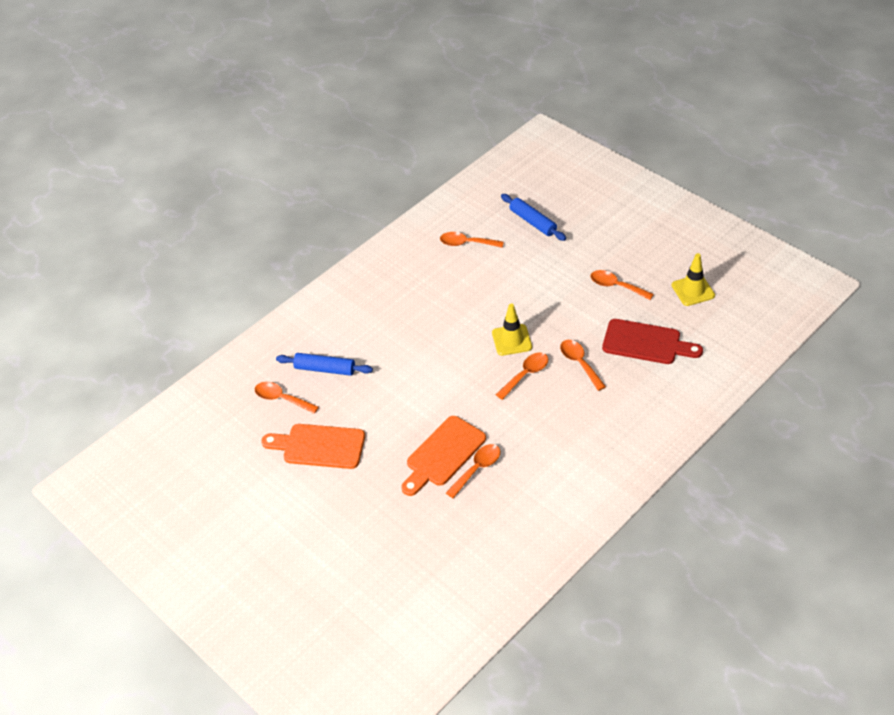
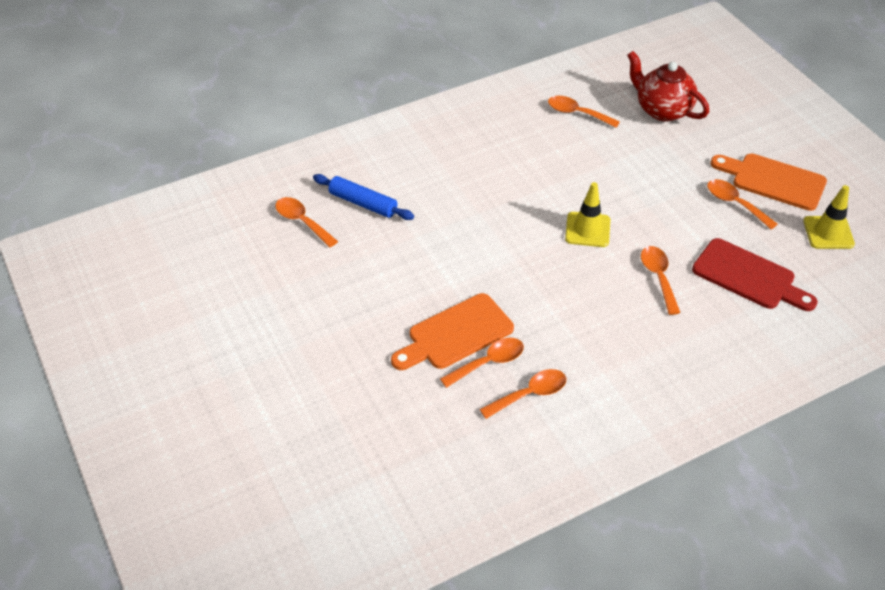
camera: 15 degrees right, 0 degrees up
orange cutting board [261,424,365,469] -> orange cutting board moved to [710,154,827,211]
orange spoon [496,352,548,400] -> orange spoon moved to [480,369,566,419]
blue rolling pin [501,194,566,241] -> red teapot [627,51,709,122]

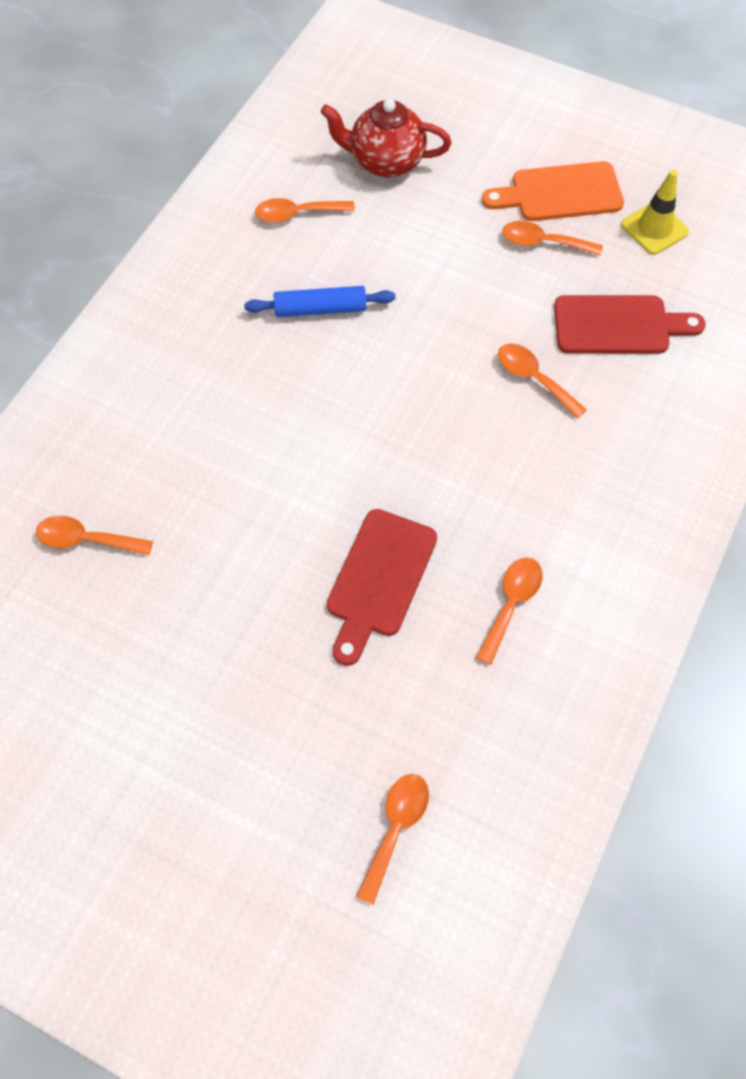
camera: 35 degrees left, 15 degrees up
blue rolling pin [313,174,414,220] -> blue rolling pin moved to [244,286,395,317]
orange cutting board [391,293,514,370] -> red cutting board [327,509,437,666]
orange spoon [440,338,524,388] -> orange spoon moved to [356,774,429,905]
yellow traffic cone [565,182,610,247] -> none

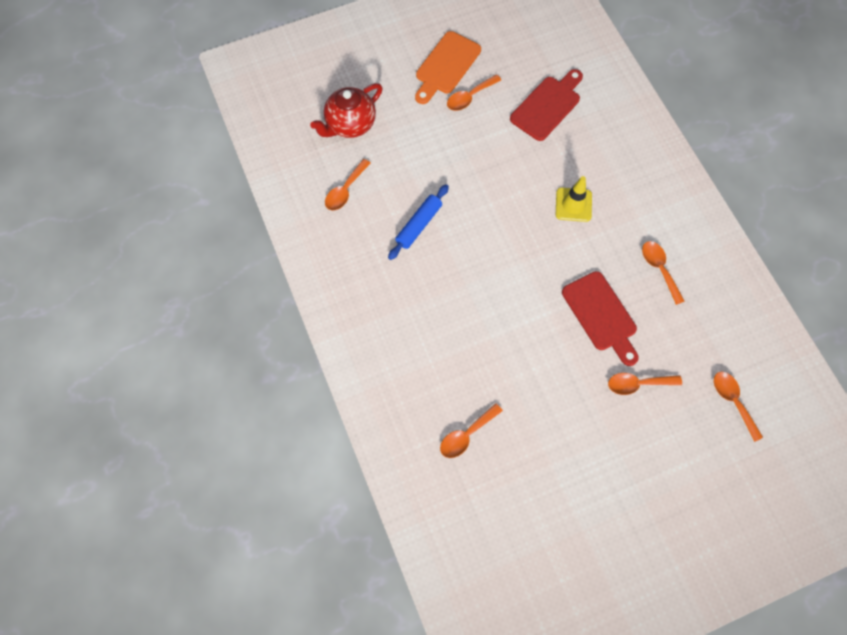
camera: 50 degrees left, 5 degrees up
orange spoon [498,343,587,419] -> orange spoon moved to [608,373,682,395]
yellow traffic cone [621,170,689,255] -> yellow traffic cone moved to [556,176,592,222]

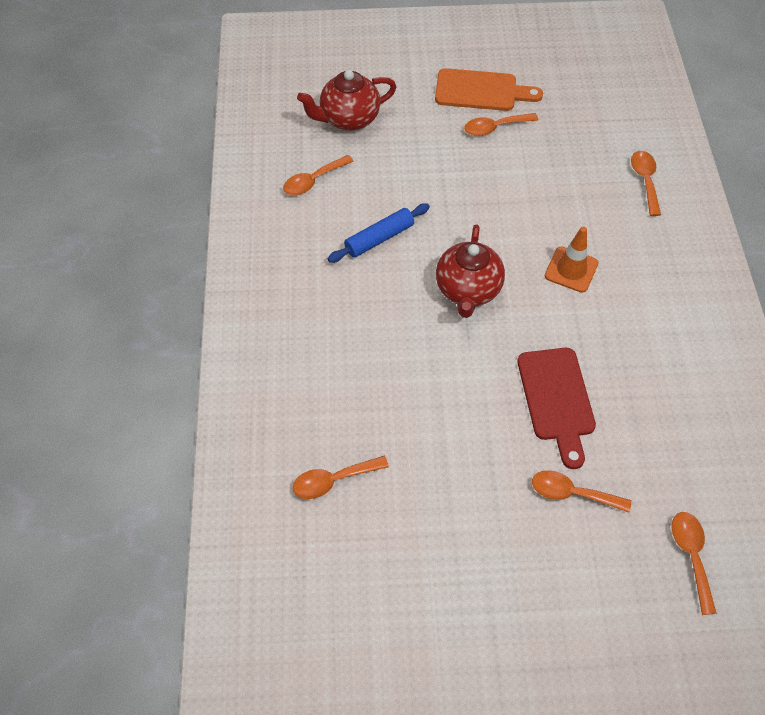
camera: 20 degrees right, 10 degrees down
orange cutting board [415,31,481,104] -> orange cutting board turned 135 degrees counterclockwise [435,68,543,111]
red cutting board [510,69,583,141] -> none
yellow traffic cone [556,176,592,222] -> orange traffic cone [545,227,599,292]
orange spoon [642,241,684,305] -> orange spoon moved to [631,151,661,216]
none -> red teapot [436,224,505,318]

